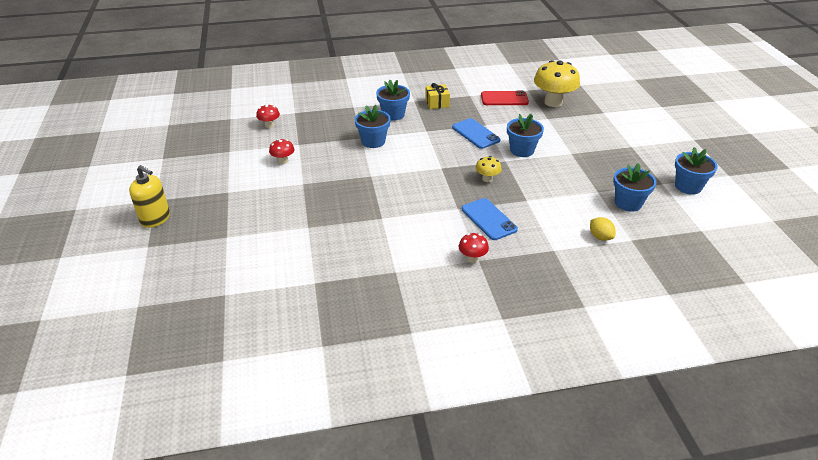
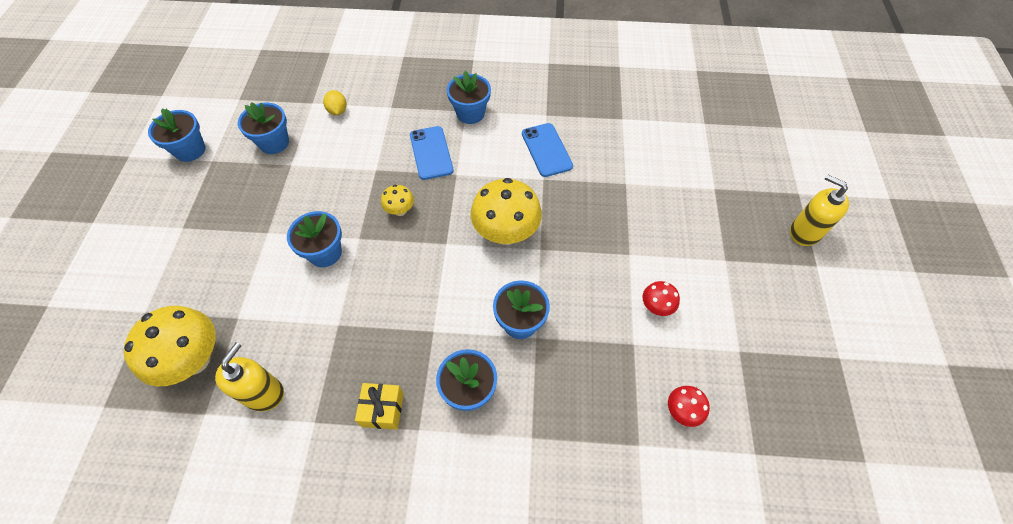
camera: 165 degrees left, 20 degrees up
blue phone [452,118,501,149] -> blue phone moved to [522,123,573,177]
red mushroom [459,233,489,263] -> blue flower pot [447,71,491,124]
red phone [481,91,529,105] -> yellow soap dispenser [215,342,284,411]
none -> yellow mushroom [471,178,542,245]

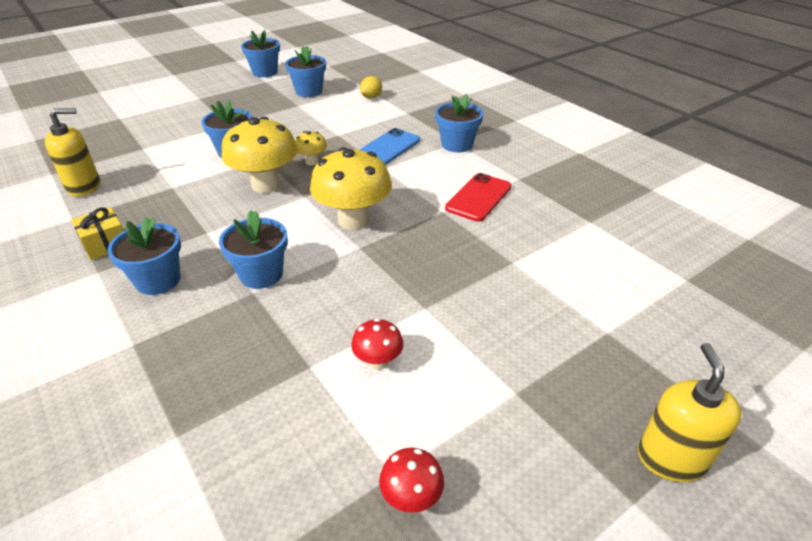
camera: 50 degrees right, 20 degrees down
yellow mushroom [124,306,216,386] -> yellow mushroom moved to [222,117,298,193]
blue phone [522,123,573,177] -> red phone [445,173,512,222]
red mushroom [668,386,710,427] -> red mushroom moved to [379,448,444,513]

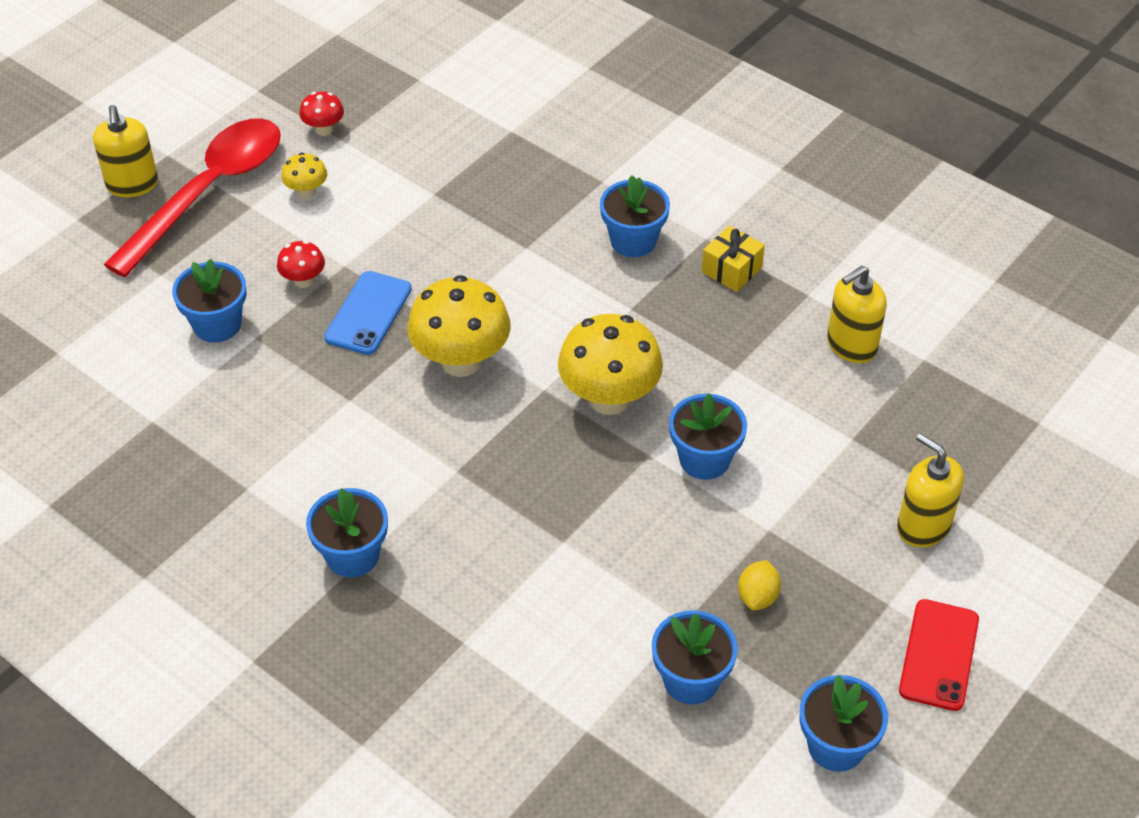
camera: 165 degrees right, 10 degrees up
blue flower pot [219,210,288,289] -> blue flower pot moved to [172,259,247,343]
yellow mushroom [295,131,327,165] -> yellow mushroom moved to [281,152,327,199]
red mushroom [351,318,403,370] -> red mushroom moved to [277,241,325,288]
blue phone [359,128,420,165] -> blue phone moved to [324,271,412,355]
yellow lemon [360,76,382,99] -> yellow lemon moved to [738,560,781,611]
red phone [445,173,512,222] -> red phone moved to [899,599,979,711]
none -> red spoon [103,118,281,277]
none -> yellow soap dispenser [897,433,964,547]

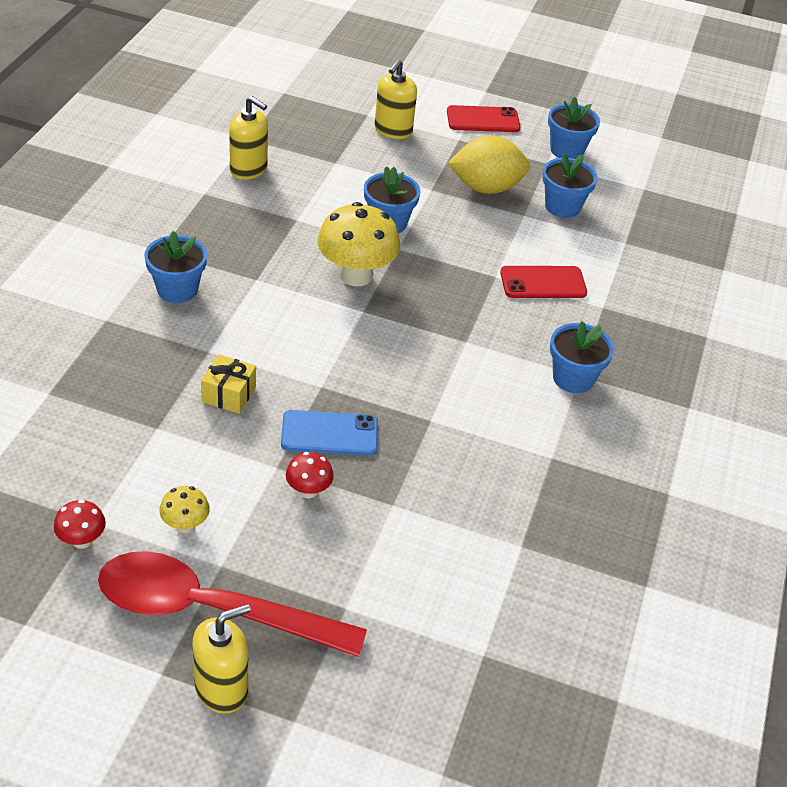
camera: 115 degrees left, 5 degrees down
blue flower pot [172,259,247,343] -> none
yellow mushroom [407,275,511,377] -> none
yellow gift [702,226,765,292] -> yellow gift moved to [201,354,256,414]
yellow lemon [738,560,781,611] -> yellow lemon [448,136,530,194], size x2.03
none -> red phone [500,266,587,298]

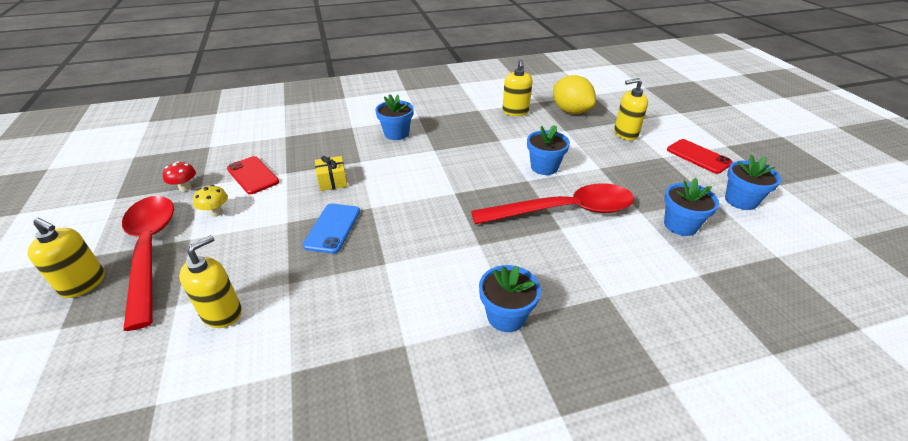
camera: 60 degrees right, 5 degrees down
blue phone [281,410,378,456] -> blue phone turned 45 degrees clockwise [302,204,360,254]
red mushroom [286,452,334,498] -> none
yellow mushroom [317,202,400,286] -> none
yellow lemon [448,136,530,194] -> yellow lemon moved to [553,75,596,114]
red phone [500,266,587,298] -> red phone moved to [227,156,279,194]
none -> yellow soap dispenser [179,235,242,328]
none -> red spoon [471,183,634,224]

